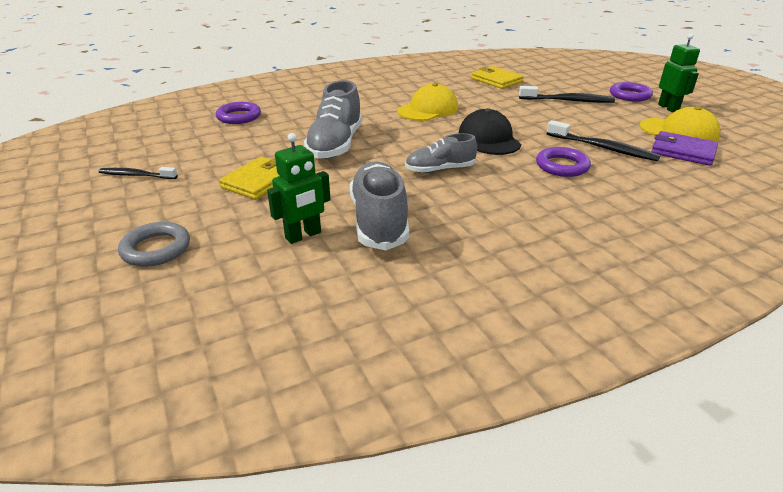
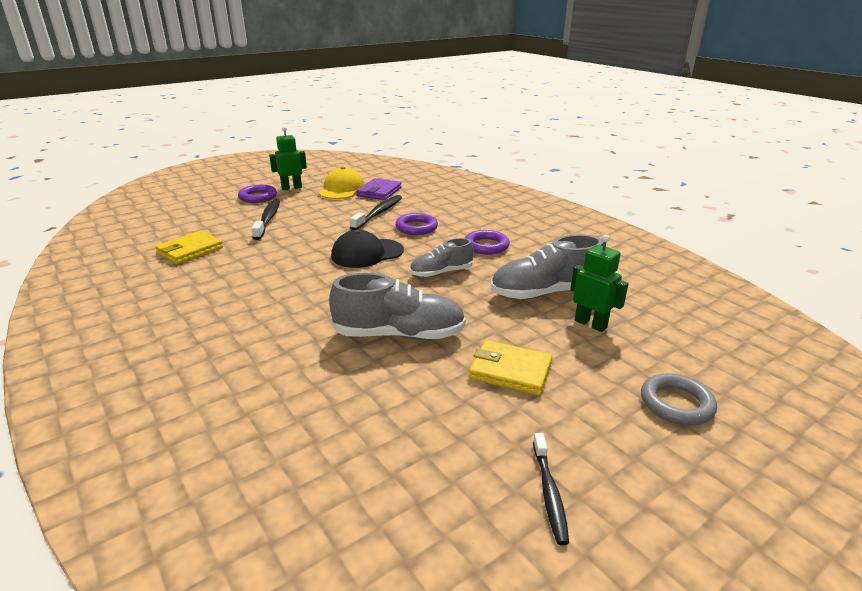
camera: 100 degrees left, 5 degrees down
purple ring [216,102,261,124] -> purple ring moved to [465,230,510,255]
yellow cap [397,83,458,121] -> none
grey shoe [405,133,477,173] -> grey shoe turned 90 degrees clockwise [410,238,474,277]

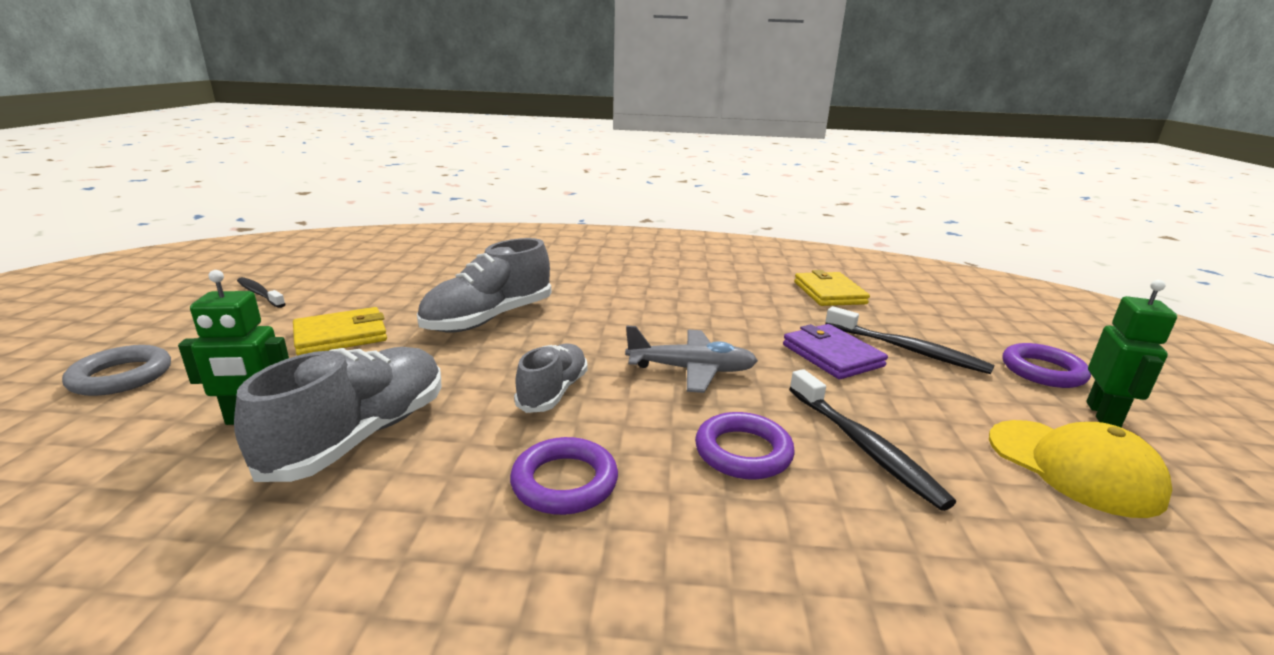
camera: 130 degrees right, 5 degrees down
black cap [331,230,404,268] -> grey plane [625,325,758,393]
purple wallet [357,178,402,200] -> purple wallet moved to [783,324,888,379]

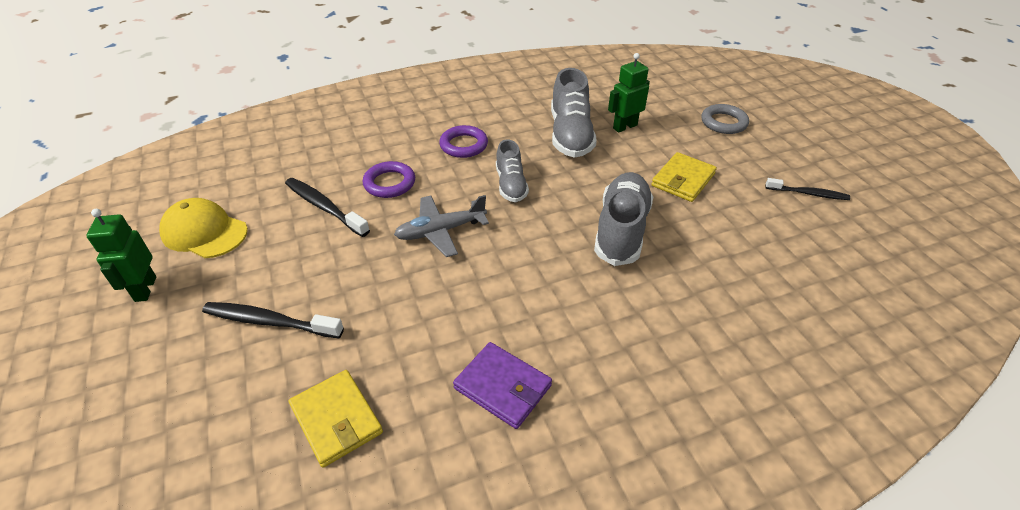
camera: 155 degrees right, 20 degrees up
purple wallet [783,324,888,379] -> purple wallet moved to [453,342,552,429]
purple ring [1003,343,1091,388] -> none

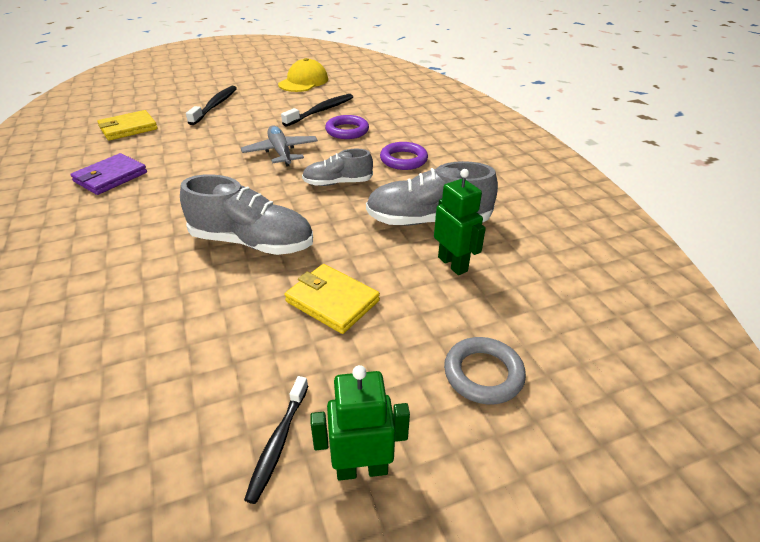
camera: 90 degrees right, 5 degrees down
green robot [86,209,156,302] -> green robot moved to [310,365,410,481]

